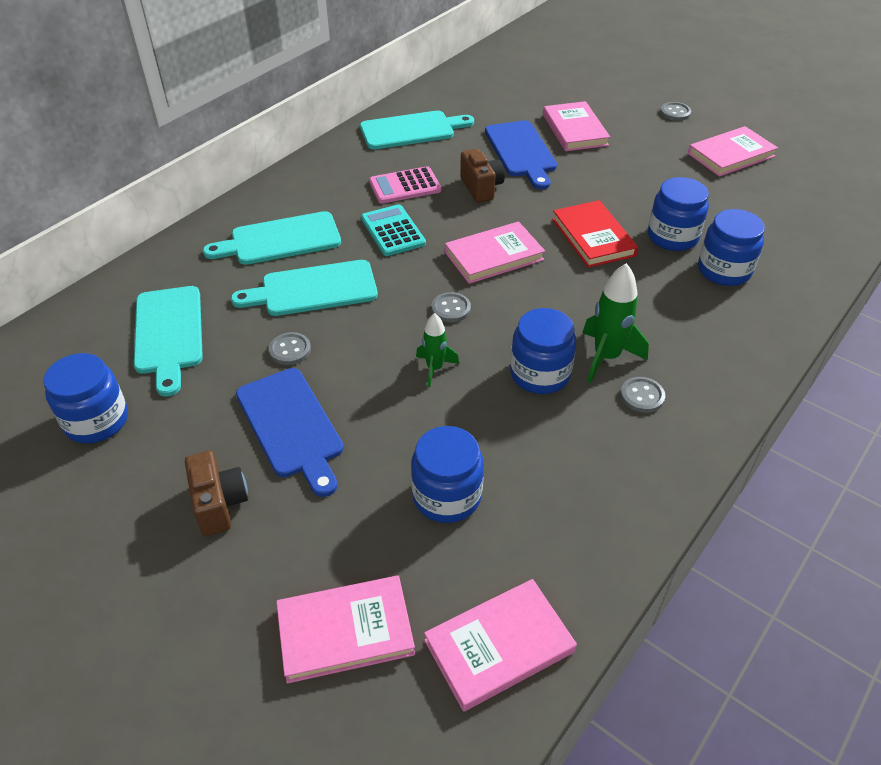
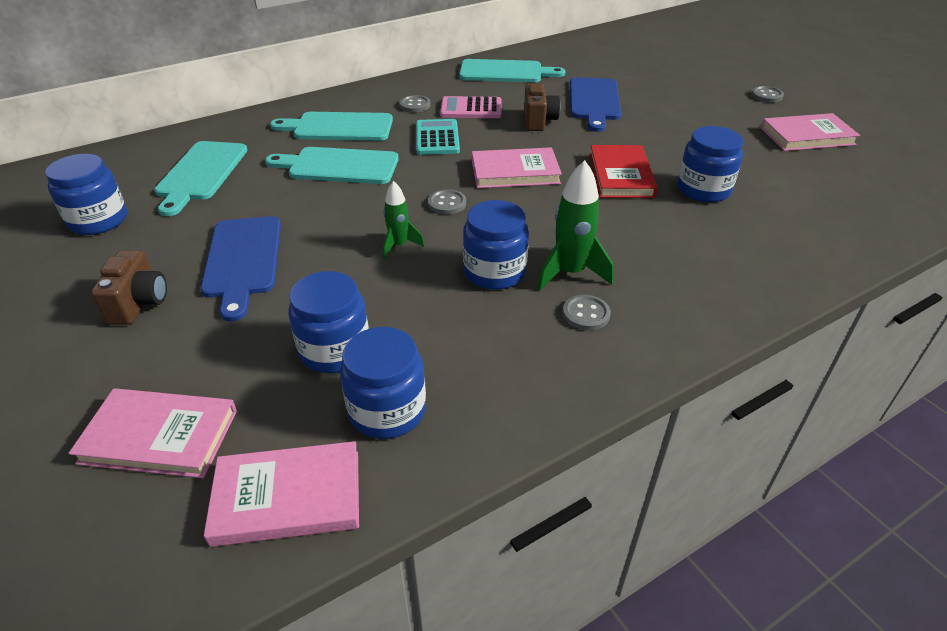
camera: 20 degrees right, 5 degrees down
grey button [269,332,311,365] -> grey button moved to [400,95,431,112]
pink book [543,101,610,151] -> none
blue jar [698,209,765,286] -> blue jar moved to [340,327,426,439]

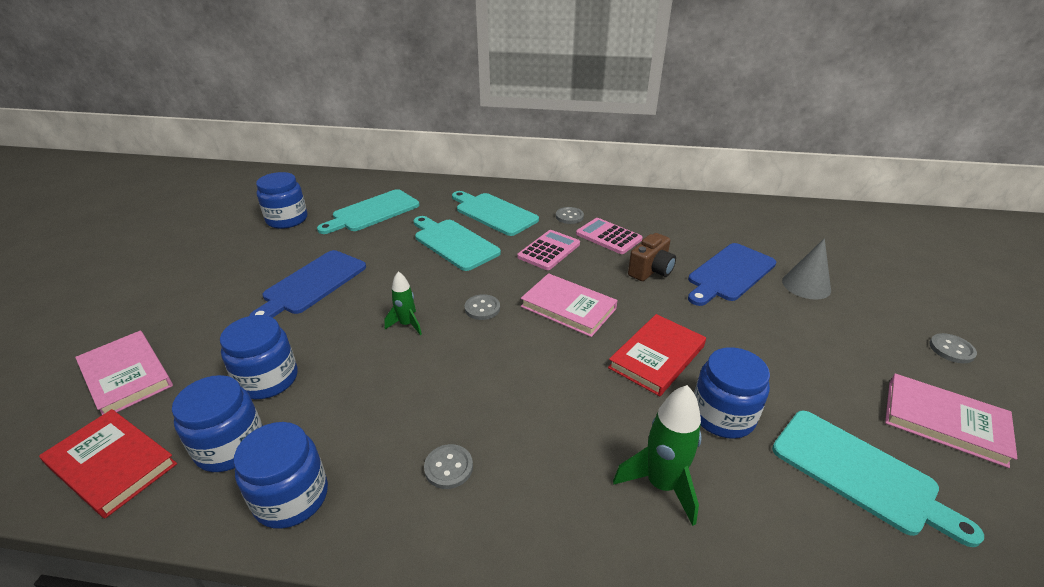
camera: 40 degrees right, 5 degrees down
brown camera [91,250,167,325] -> none
pink book [204,441,359,547] -> red book [39,409,177,518]
turquoise calculator [416,119,460,155] -> pink calculator [517,230,580,270]
turquoise cutting board [459,59,565,82] -> turquoise cutting board moved to [772,410,984,547]
blue jar [463,200,529,290] -> blue jar moved to [234,422,328,529]
green rocket [537,160,613,291] -> green rocket moved to [613,385,702,526]
none -> grey cone [782,238,831,300]

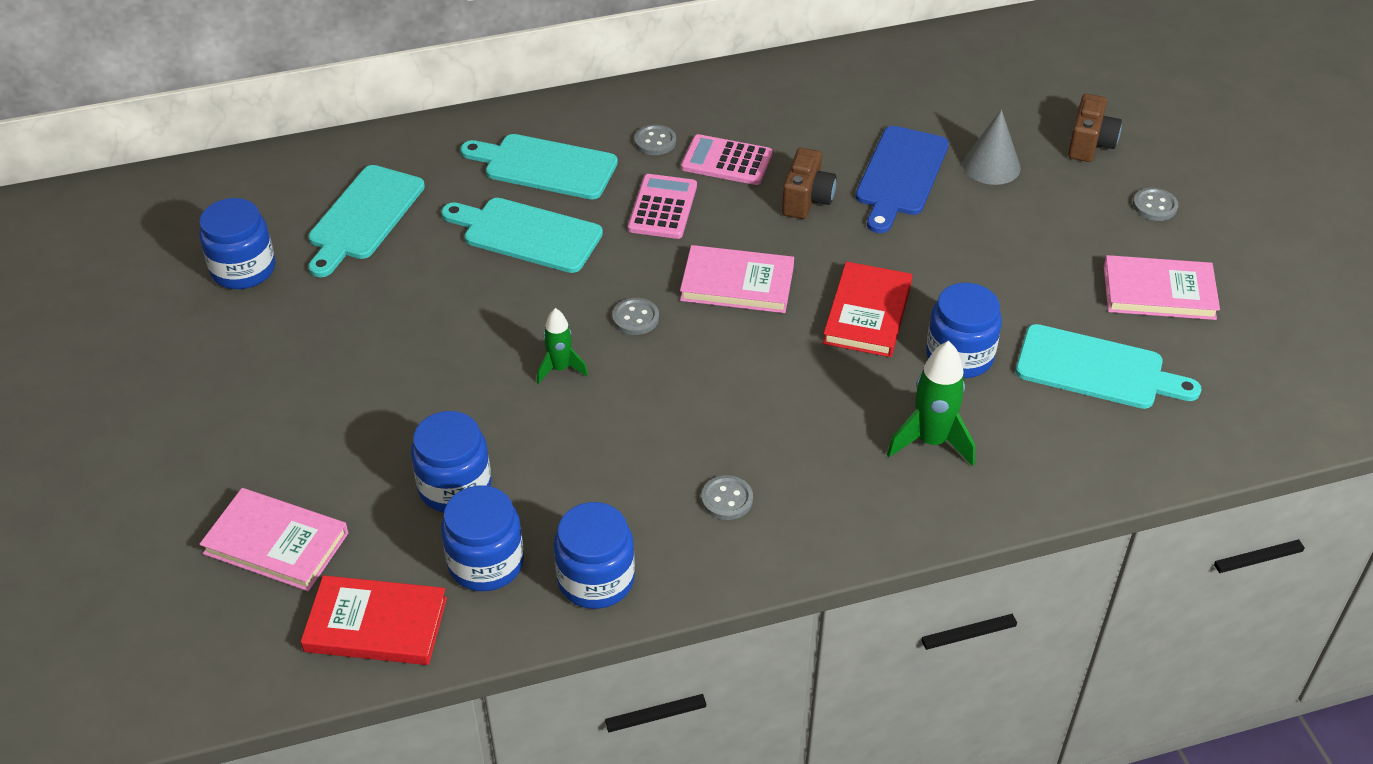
camera: 25 degrees left, 10 degrees up
blue cutting board [249,250,366,318] -> none
none -> brown camera [1068,94,1122,162]

